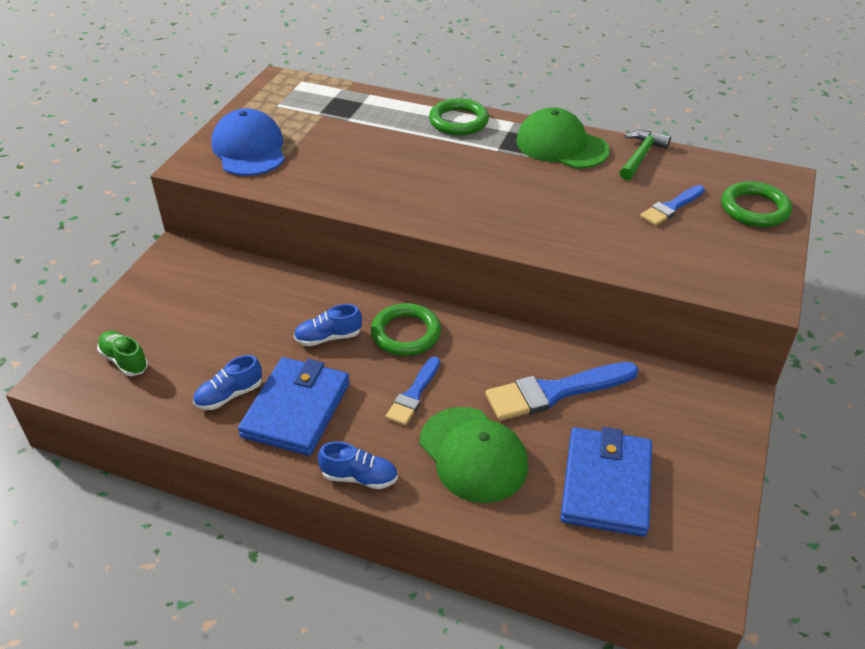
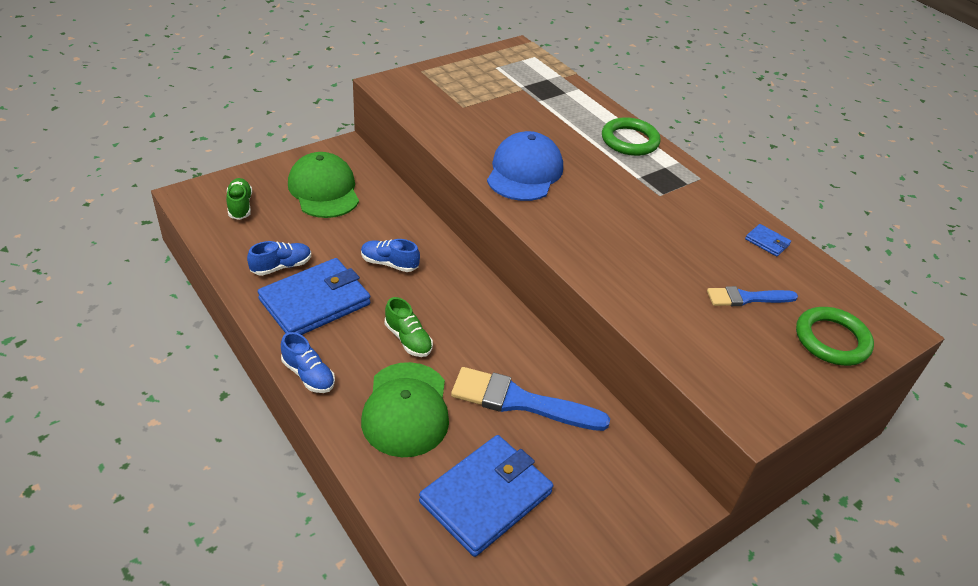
camera: 30 degrees right, 0 degrees up
blue shoe [193,355,262,410] -> blue shoe turned 150 degrees clockwise [247,241,311,276]
blue cap [212,108,285,176] -> blue cap moved to [487,131,563,201]
green ring [371,303,441,356] -> none
blue brush [385,357,440,426] -> green shoe [385,297,433,357]
green cap [516,107,610,169] -> green cap moved to [288,152,359,218]
green hammer [620,130,671,181] -> blue wallet [745,224,791,257]

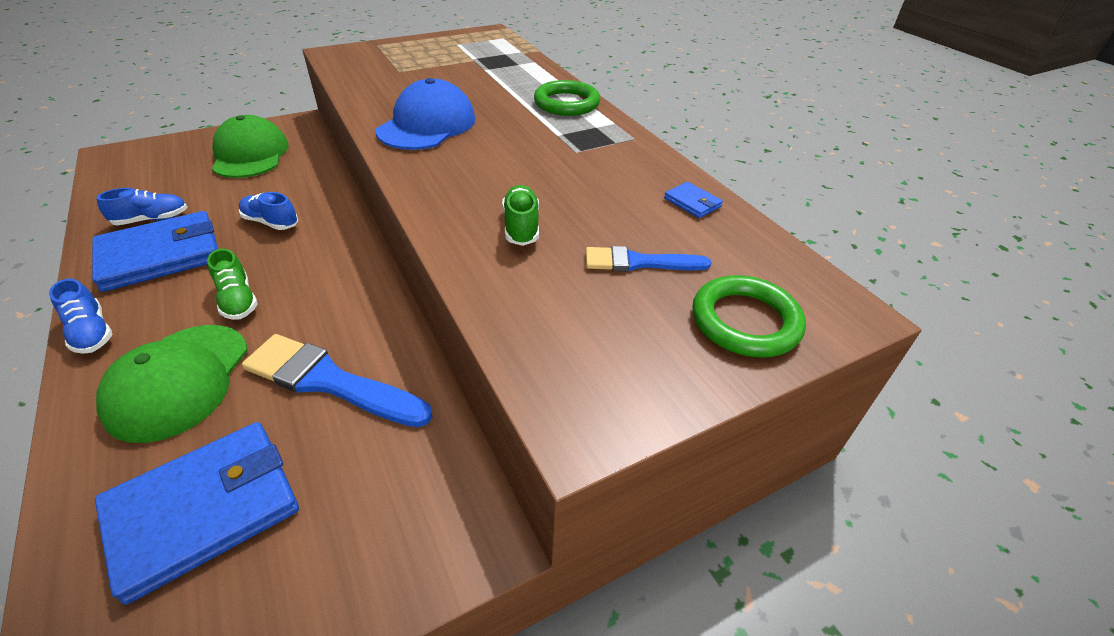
camera: 10 degrees right, 0 degrees up
green shoe [226,178,252,220] -> green shoe moved to [502,185,539,246]

